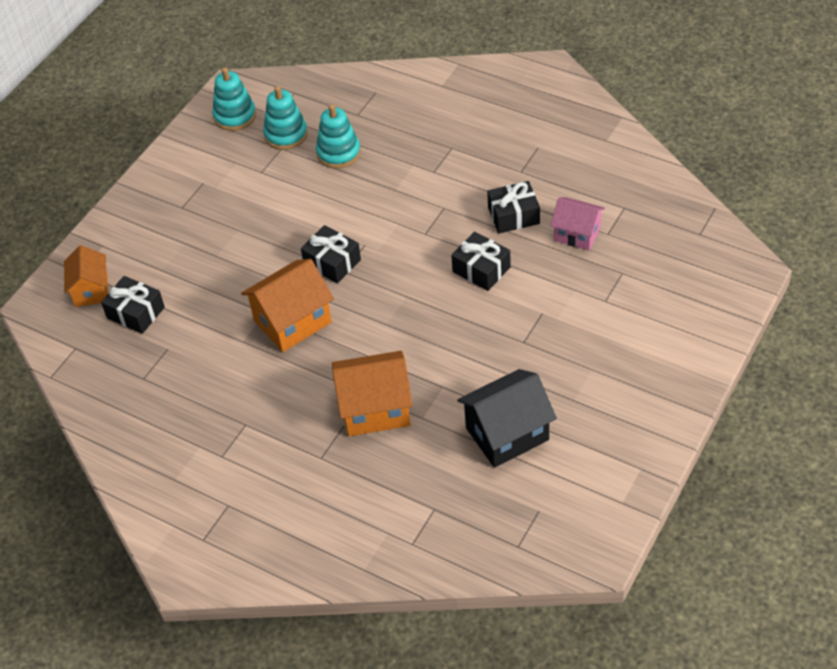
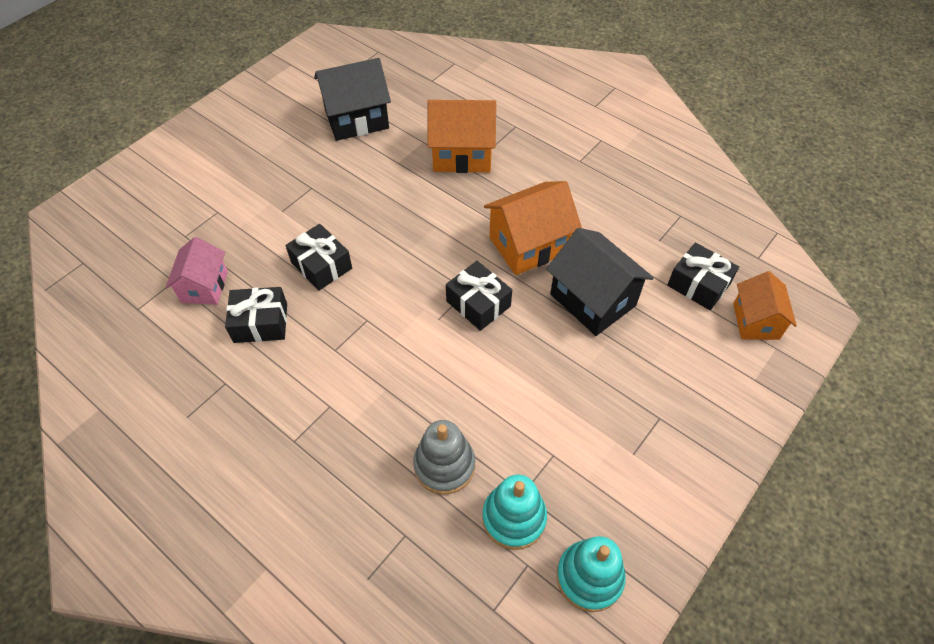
camera: 175 degrees left, 5 degrees up
turquoise stacking toy [316,104,361,169] -> grey stacking toy [413,420,475,495]
pink house [550,197,605,250] -> pink house turned 60 degrees clockwise [165,237,228,305]
none -> black house [546,228,654,336]

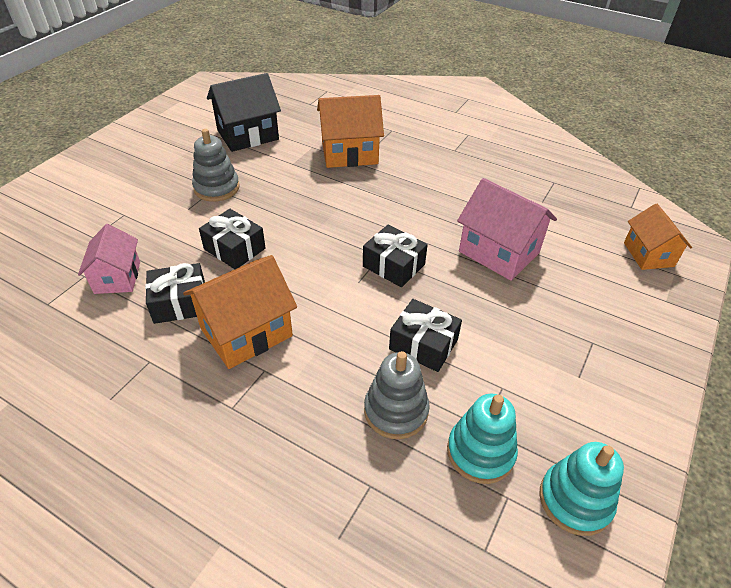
camera: 10 degrees left, 10 degrees down
orange house [484,181,582,275] -> orange house moved to [183,255,297,369]
black house [546,228,654,336] -> pink house [457,178,557,281]
black gift [667,242,739,310] -> black gift moved to [389,299,462,372]
none -> grey stacking toy [192,129,240,202]

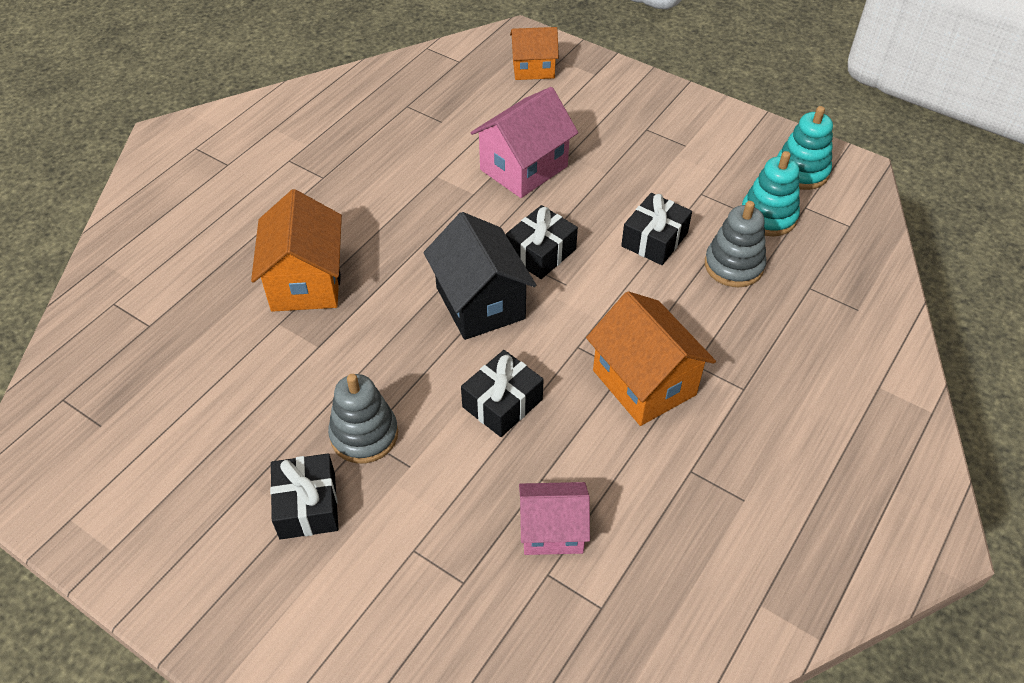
camera: 85 degrees left, 5 degrees up
black gift [145,263,205,324] -> black gift moved to [270,454,338,540]
black house [207,73,281,152] -> black house moved to [424,212,536,340]

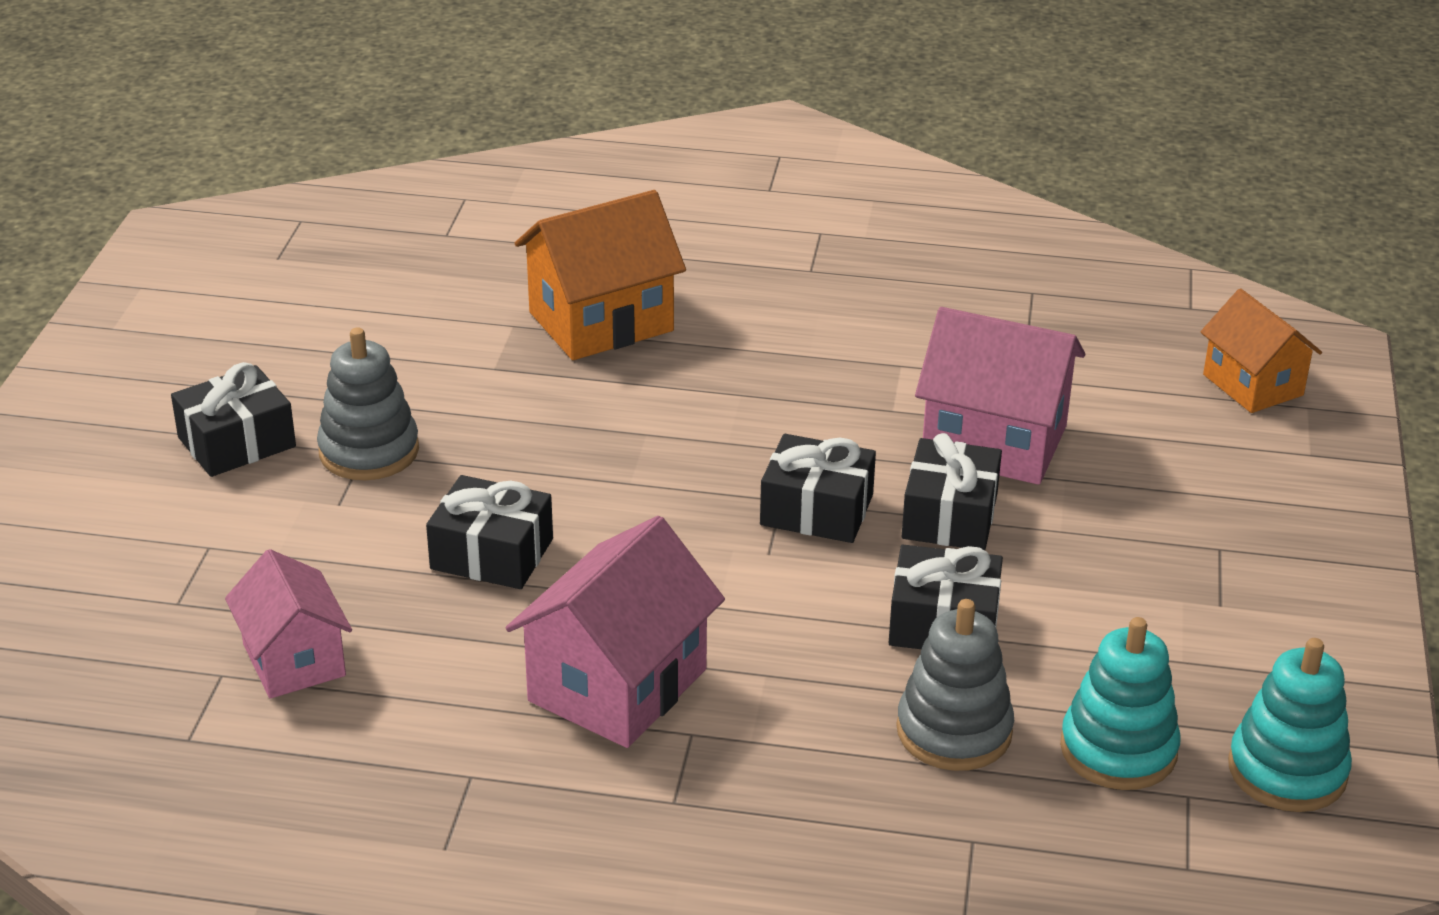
camera: 65 degrees right, 15 degrees down
black house [424,212,536,340] -> none
orange house [586,291,716,426] -> pink house [506,516,725,748]
none -> black gift [902,433,1002,550]

